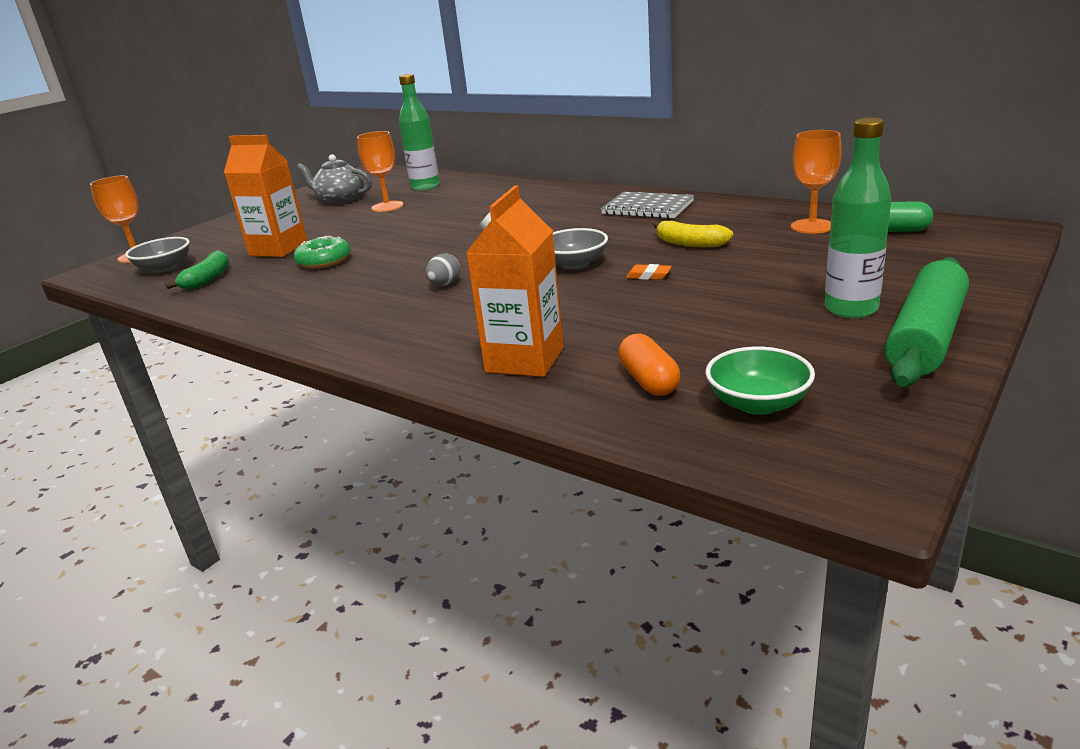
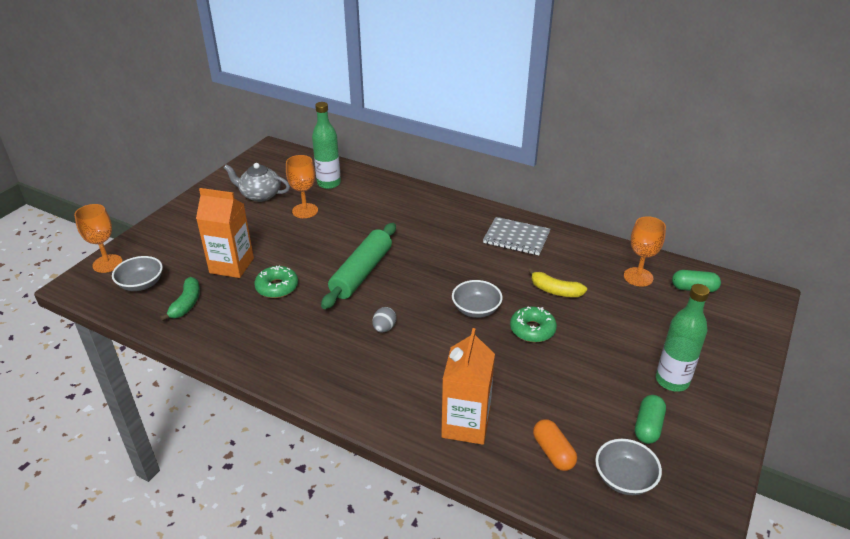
camera: 10 degrees left, 10 degrees up
orange eraser [626,264,672,280] -> green donut [510,306,557,342]
green bowl [706,347,815,415] -> grey bowl [595,439,662,495]
green rolling pin [885,257,969,387] -> green rolling pin moved to [321,223,396,309]
none -> green capsule [635,395,666,444]

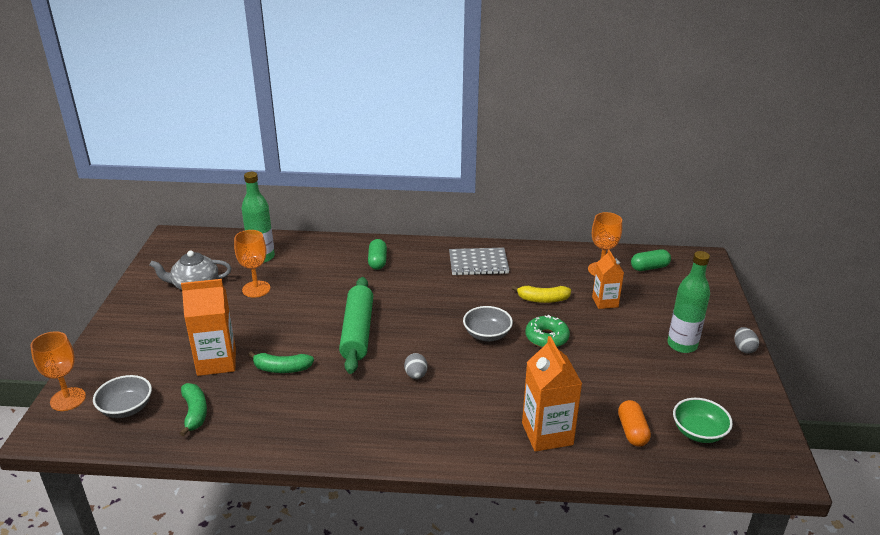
camera: 25 degrees left, 5 degrees down
green donut [254,266,298,298] -> green banana [249,352,314,373]
orange capsule [533,419,577,471] -> orange capsule turned 45 degrees clockwise [618,400,651,447]
grey bowl [595,439,662,495] -> green bowl [673,398,733,443]
green capsule [635,395,666,444] -> green capsule moved to [368,239,387,270]
none -> orange carton [592,249,624,309]
none -> grey egg [734,327,759,353]

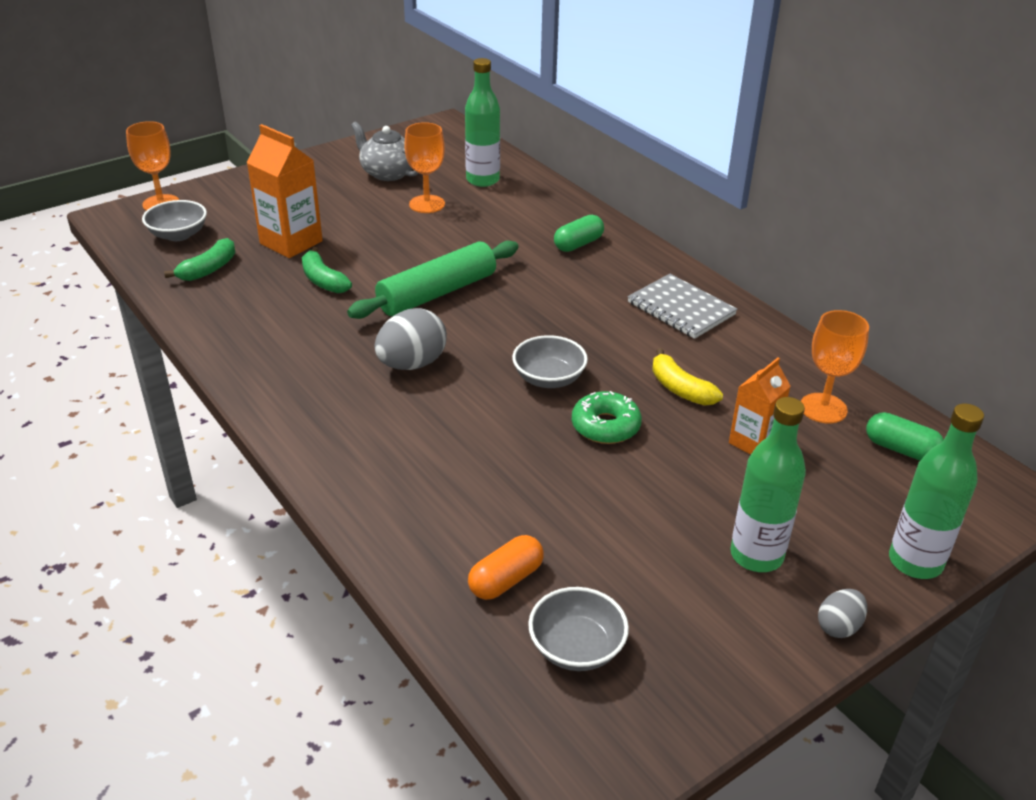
camera: 50 degrees right, 5 degrees up
grey egg [404,353,428,379] -> grey egg [374,308,447,370], size x1.81
orange carton [522,336,582,452] -> none
green bowl [673,398,733,443] -> grey bowl [528,587,629,671]
none -> green bottle [889,403,984,579]

